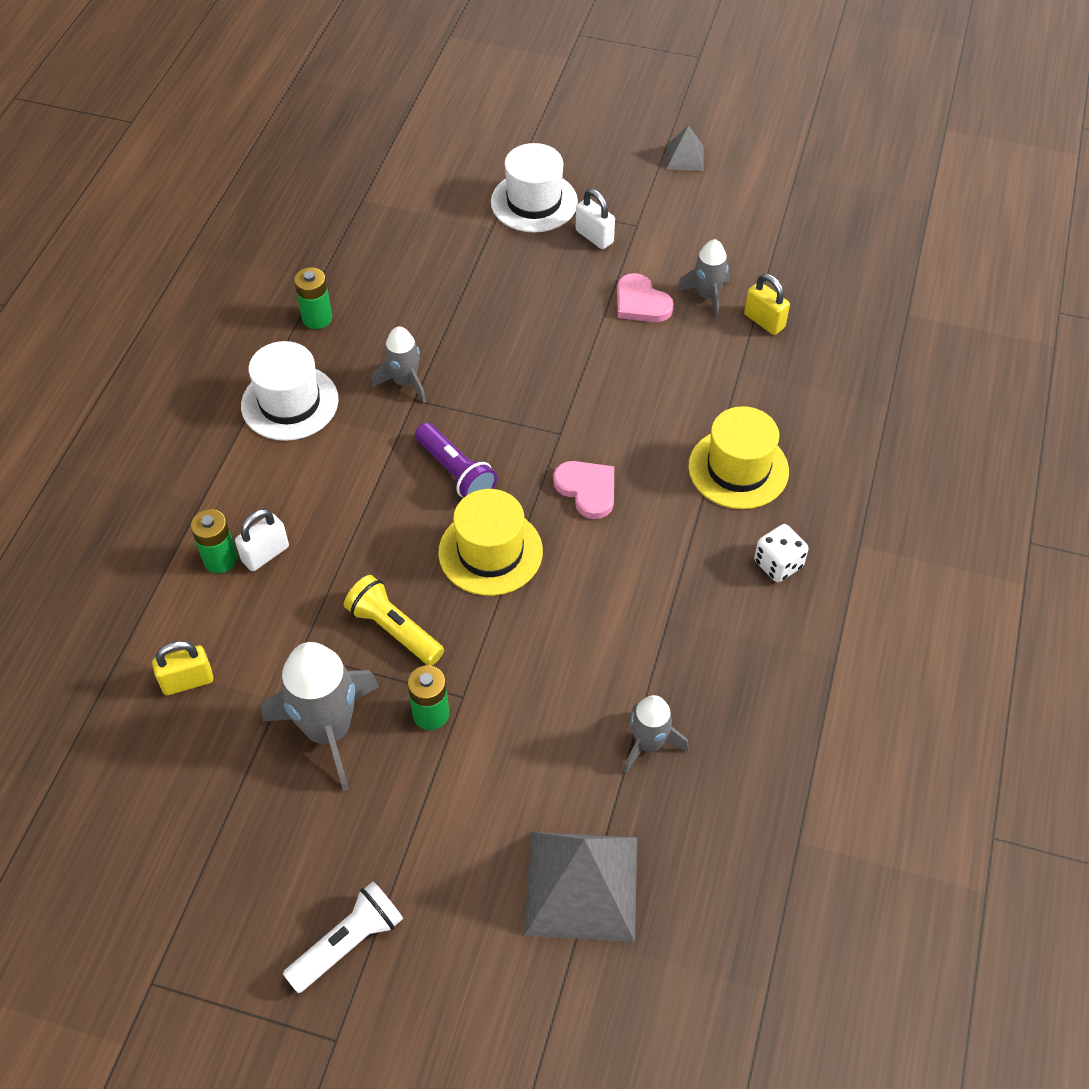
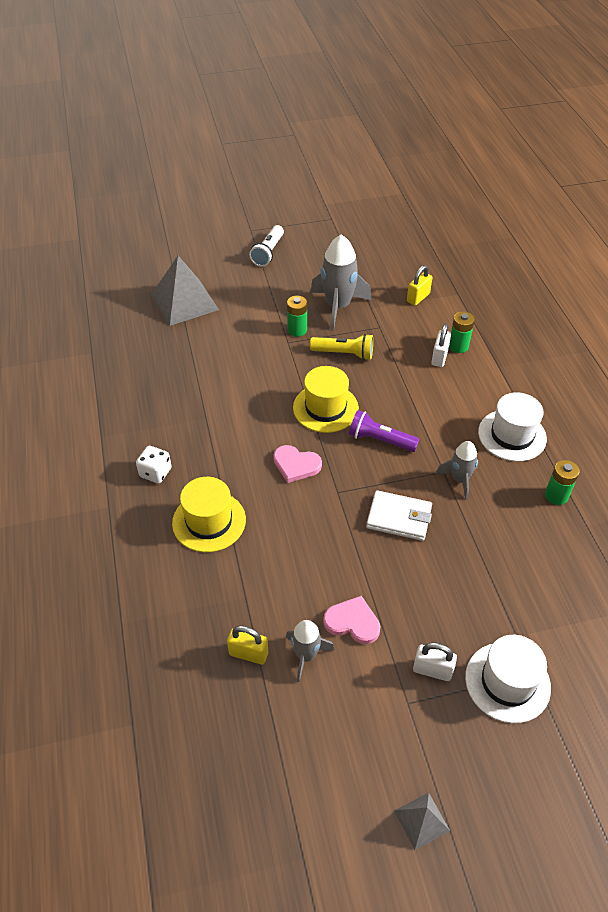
camera: 150 degrees right, 5 degrees down
grey rocket [624,695,688,773] -> none
none -> white wallet [366,490,432,541]

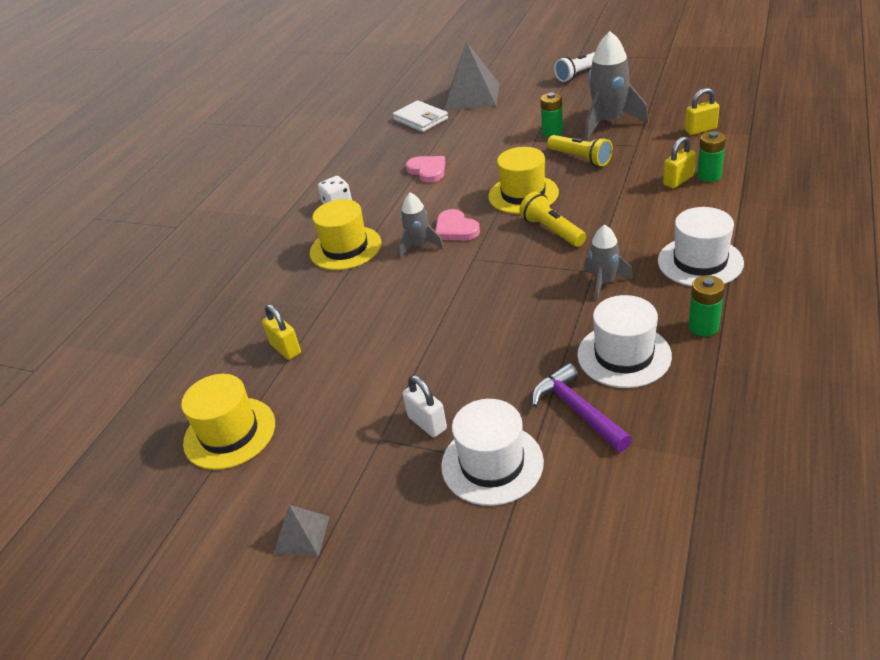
camera: 40 degrees right, 10 degrees down
grey rocket [286,620,334,682] -> grey rocket moved to [398,193,444,258]
pink heart [323,596,380,644] -> pink heart moved to [406,156,446,183]
purple flashlight [349,410,419,452] -> yellow flashlight [519,191,586,247]
white wallet [366,490,432,541] -> white wallet moved to [393,101,448,132]
white padlock [431,324,451,367] -> yellow padlock [663,136,696,188]
none -> yellow hat [181,374,275,470]
none -> purple hammer [532,363,632,452]
none -> white hat [577,295,672,388]

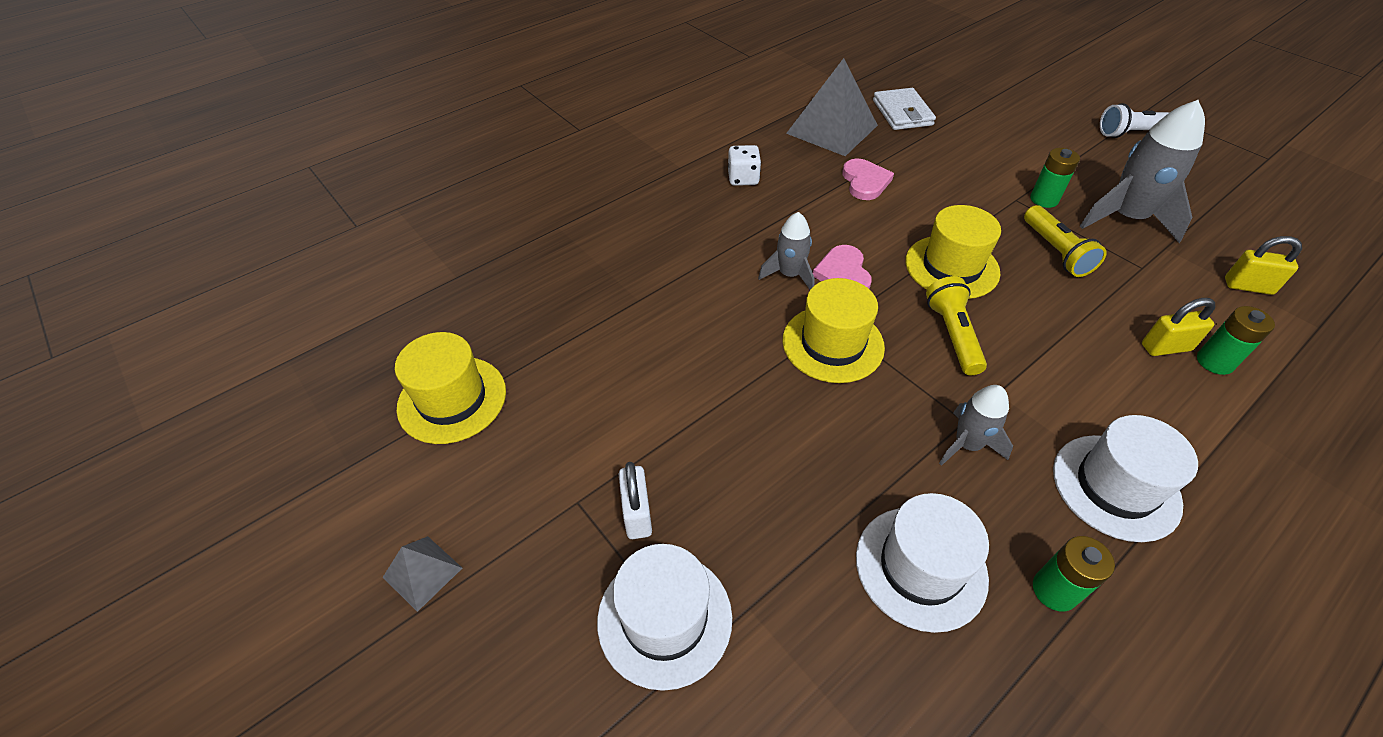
camera: 25 degrees right, 10 degrees up
yellow padlock [262,304,301,360] -> none
yellow hat [310,199,381,270] -> yellow hat moved to [783,278,885,383]
grey pyramid [445,42,500,110] -> grey pyramid moved to [786,58,878,156]
purple hammer [532,363,632,452] -> none

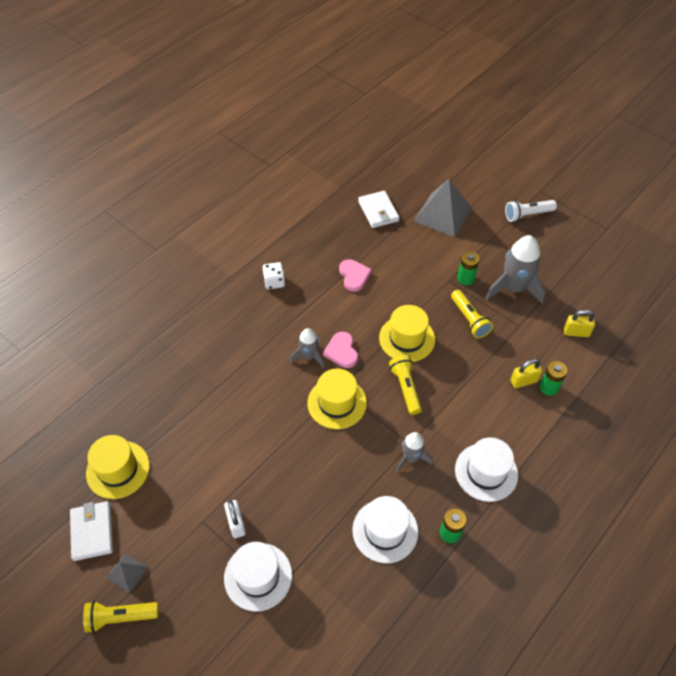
camera: 10 degrees left, 5 degrees up
grey pyramid [786,58,878,156] -> grey pyramid moved to [414,179,472,237]
none -> white wallet [70,501,113,561]
none -> yellow flashlight [83,601,159,633]

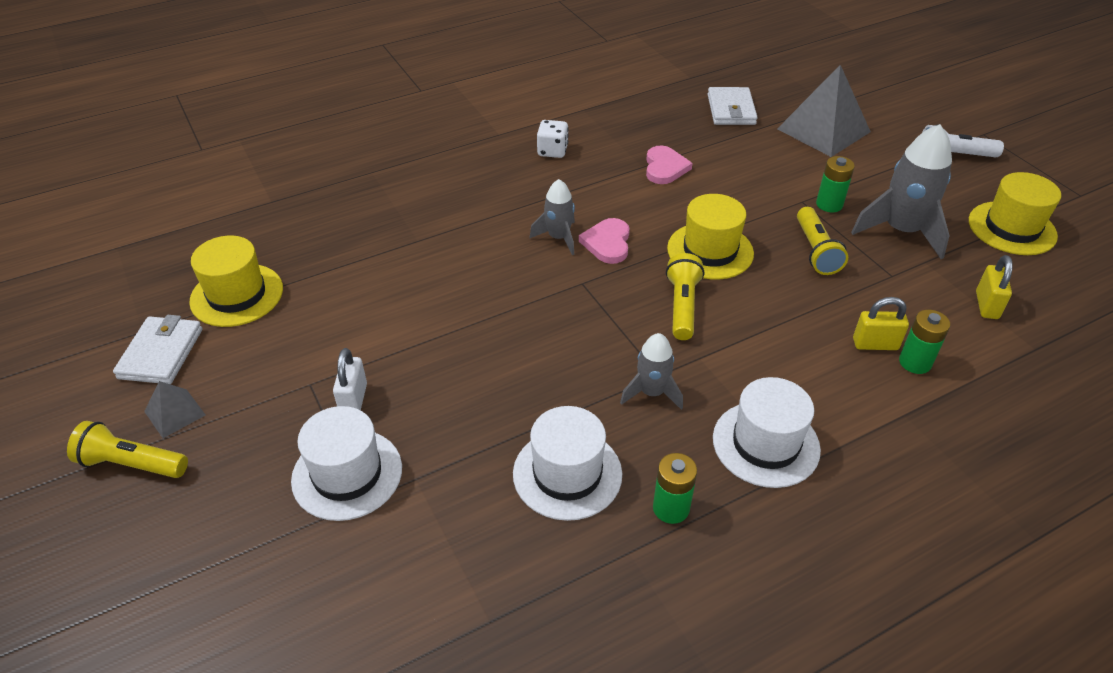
camera: 20 degrees right, 10 degrees down
yellow hat [307,369,367,429] -> yellow hat moved to [969,172,1061,255]
yellow padlock [564,310,595,337] -> yellow padlock turned 75 degrees clockwise [976,255,1013,319]

